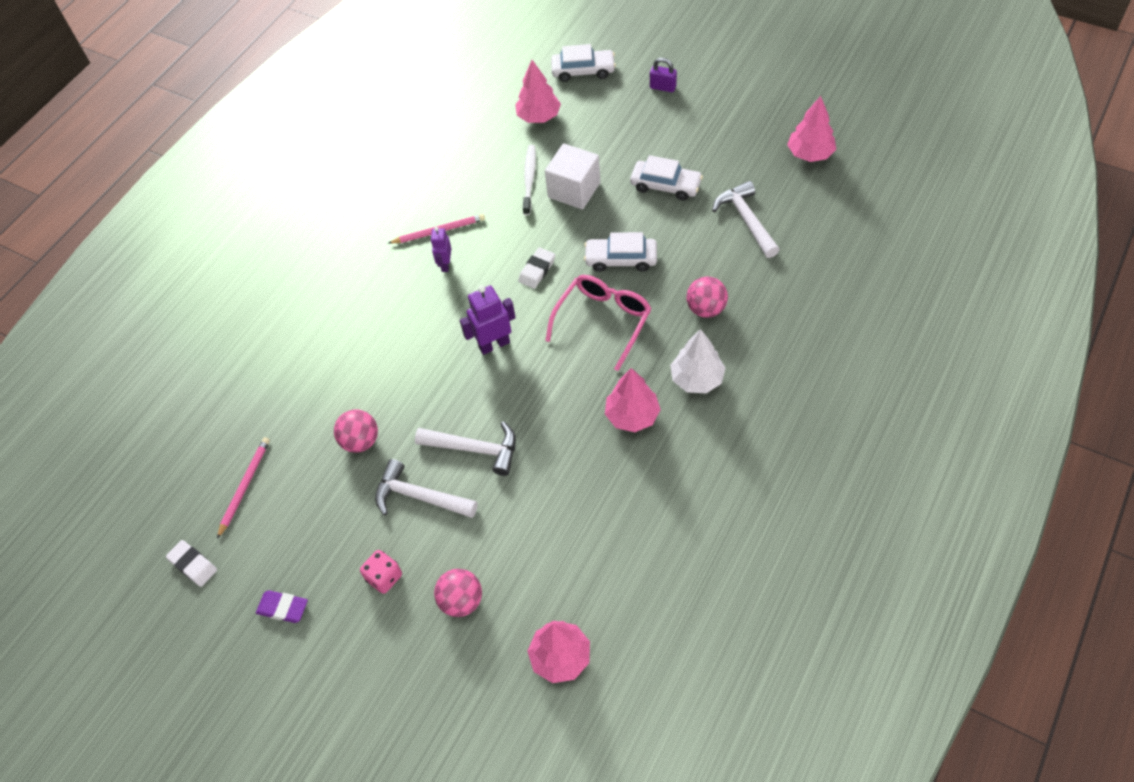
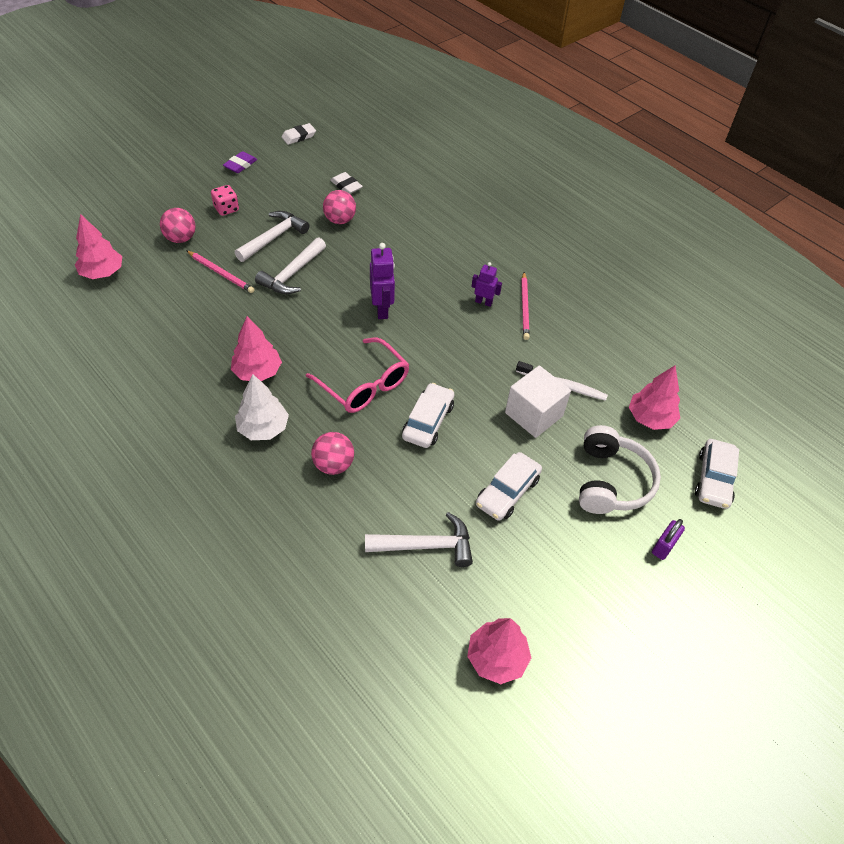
camera: 100 degrees right, 5 degrees down
pink pencil [217,437,270,539] -> pink pencil moved to [186,250,255,293]
white eraser [518,247,555,289] -> white eraser moved to [330,172,363,194]
none -> white headphones [579,425,661,514]

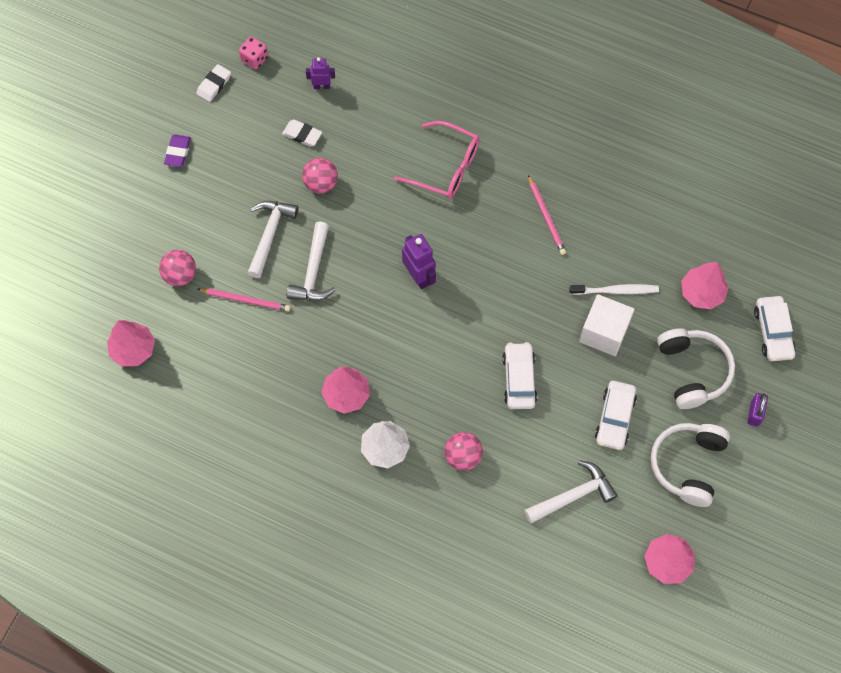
camera: 20 degrees left, 15 degrees up
pink dice [211,185,239,216] -> pink dice moved to [239,37,268,69]
pink glasses [306,338,409,413] -> pink glasses moved to [394,121,480,199]
purple robot [471,262,502,307] -> purple robot moved to [306,57,335,89]
none -> white headphones [651,423,730,507]

